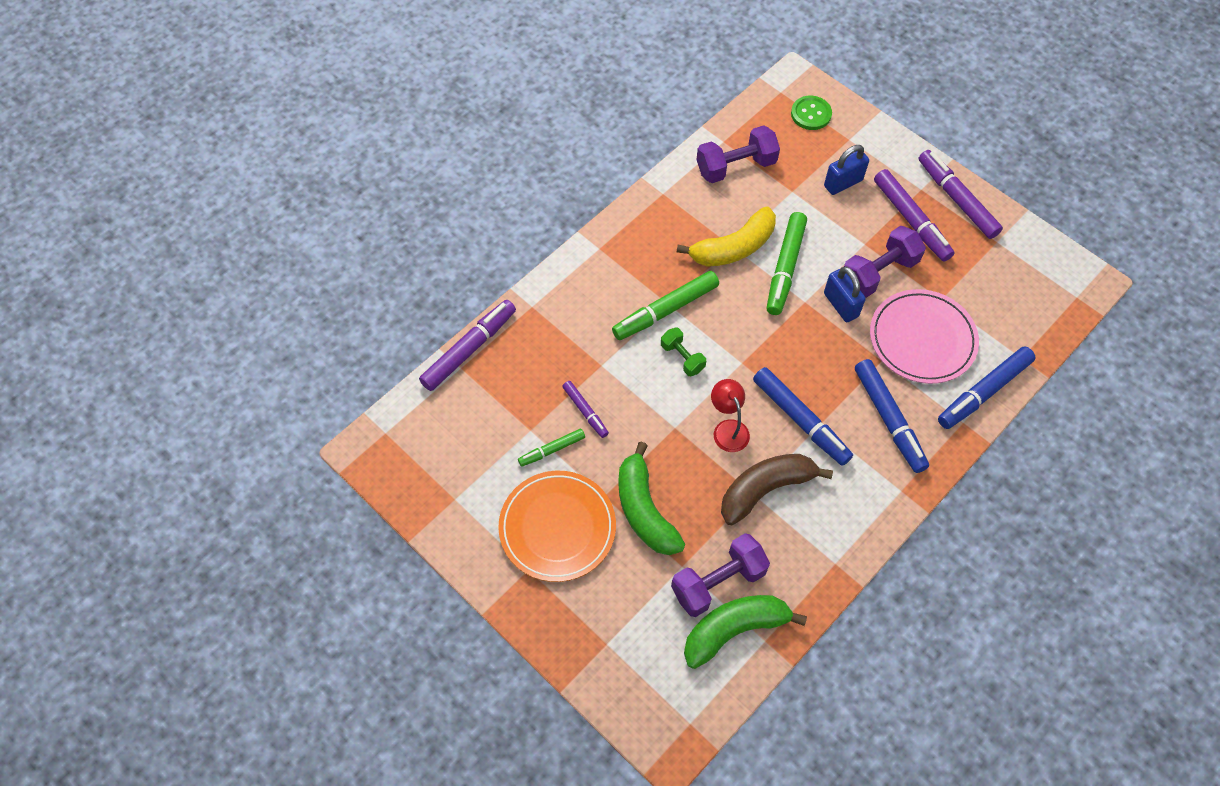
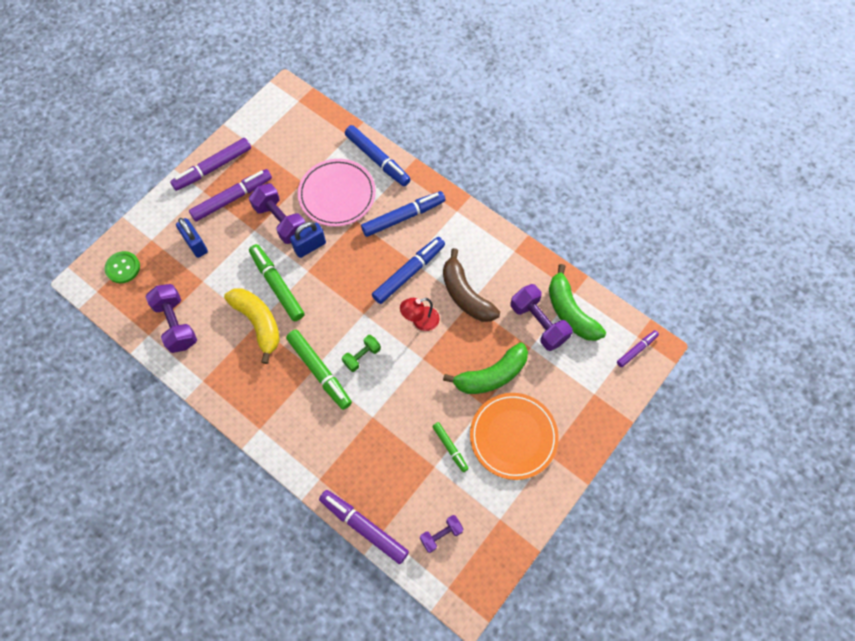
camera: 95 degrees left, 5 degrees up
purple marker [562,381,609,438] -> purple marker moved to [617,330,659,367]
green marker [767,212,807,315] -> green marker turned 135 degrees counterclockwise [249,244,304,321]
none -> purple dumbbell [420,515,464,553]

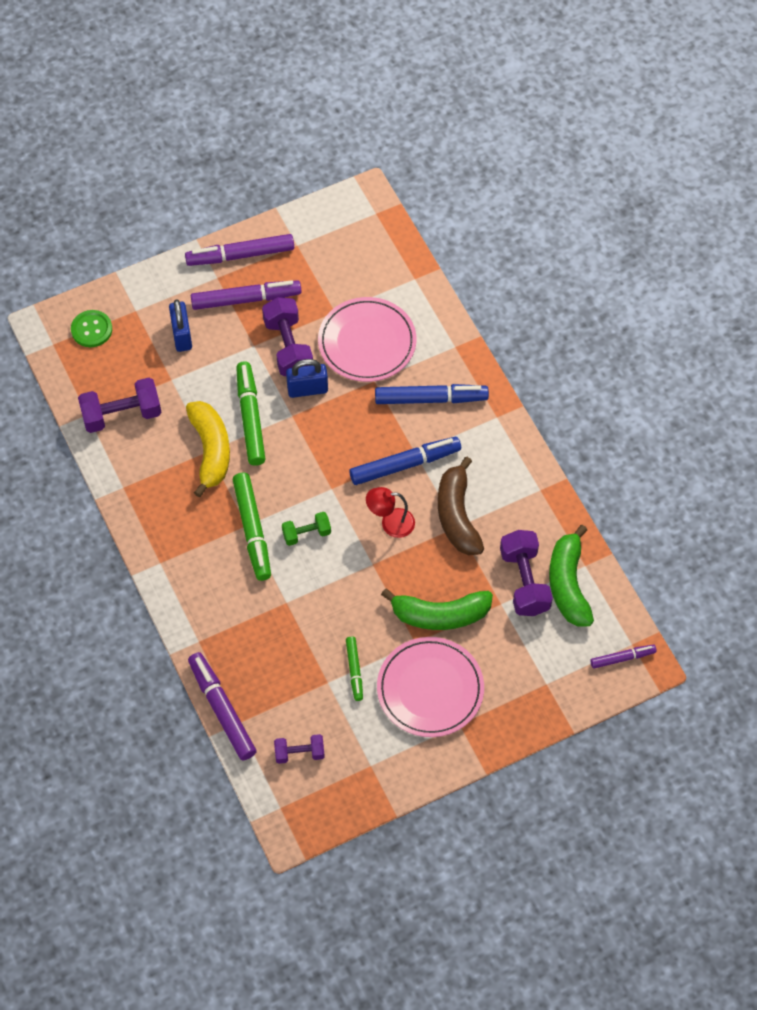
camera: 25 degrees right, 5 degrees down
purple dumbbell [145,284,197,353] -> purple dumbbell turned 75 degrees clockwise [78,378,162,433]
blue marker [345,125,411,186] -> none
orange plate [470,393,559,480] -> pink plate [377,637,484,737]

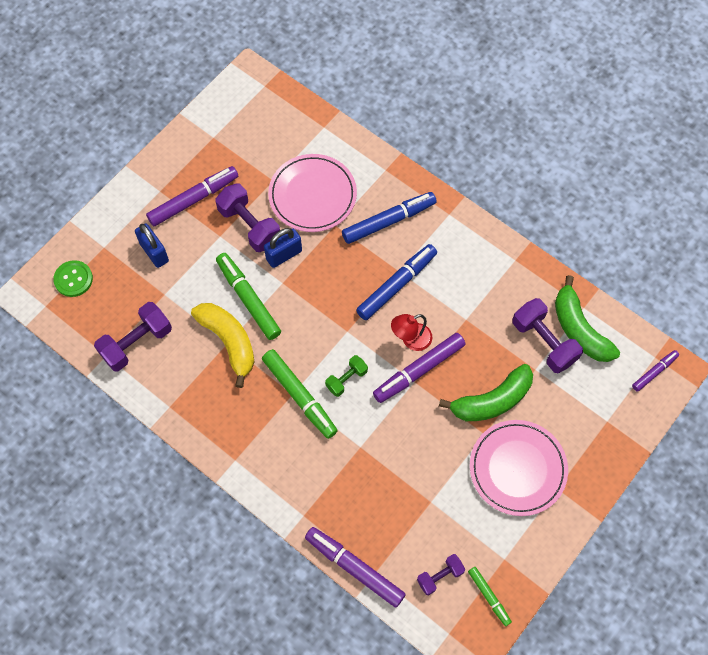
camera: 25 degrees left, 5 degrees up
purple marker [185,234,294,266] -> purple marker moved to [373,333,465,403]
green marker [346,637,363,701] -> green marker moved to [468,567,512,626]
brown banana [438,457,484,555] -> none

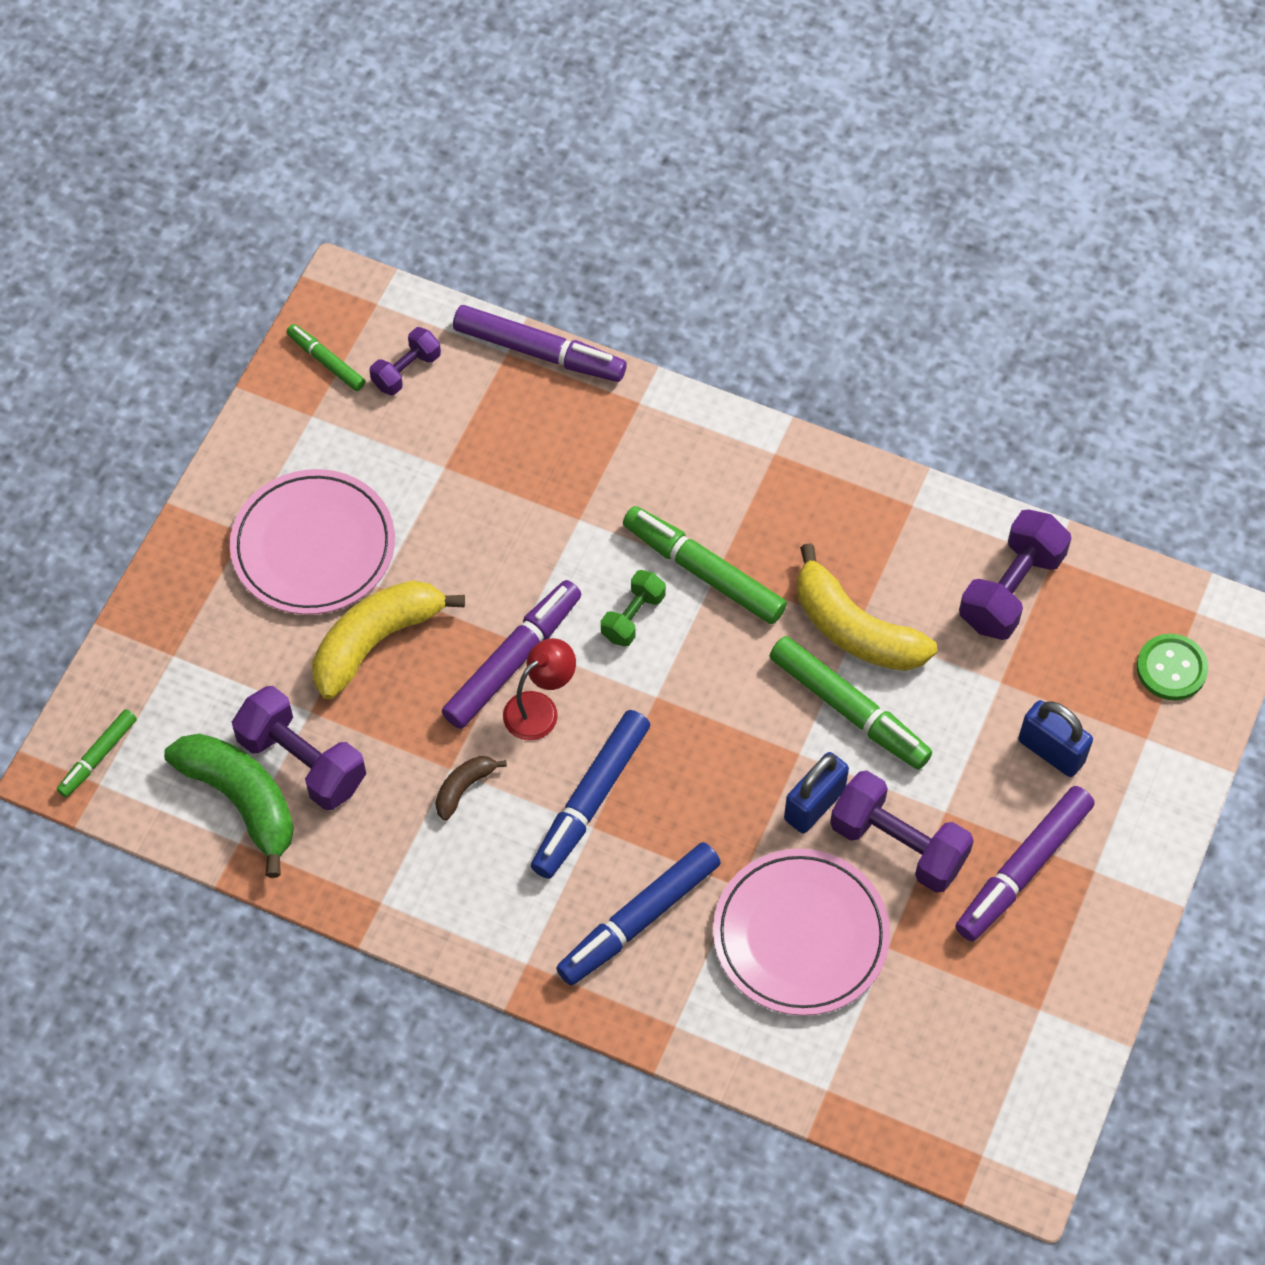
camera: 165 degrees right, 5 degrees down
green banana [439,364,533,421] -> yellow banana [312,580,465,699]
purple marker [632,350,679,392] -> green marker [57,709,137,797]
none -> brown banana [435,756,507,821]

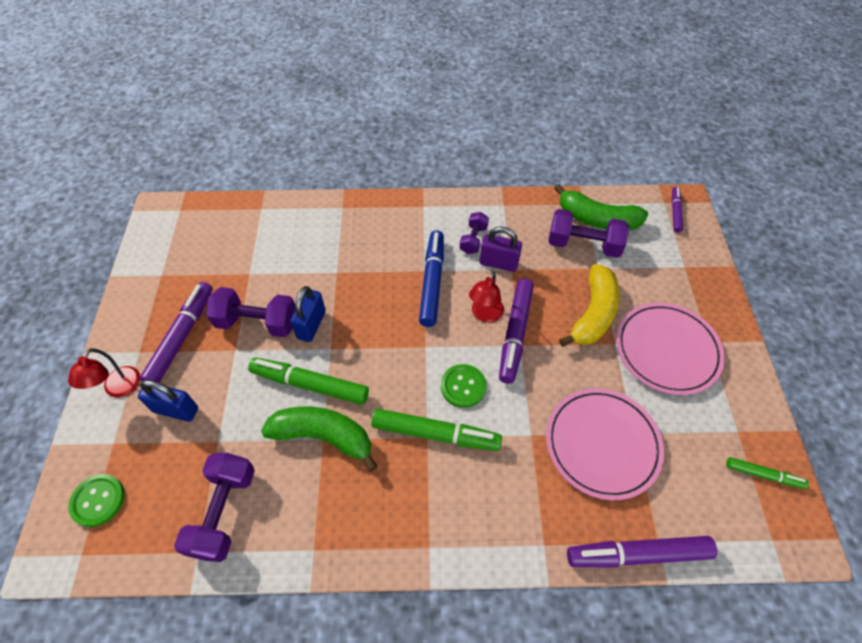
camera: 155 degrees right, 5 degrees down
green marker [57,709,137,797] -> purple marker [672,187,683,232]
purple dumbbell [369,327,441,395] -> purple dumbbell moved to [460,212,489,254]
brown banana [435,756,507,821] -> purple padlock [480,226,522,272]
blue marker [556,842,721,986] -> none
green dumbbell [601,570,666,647] -> green button [441,364,486,408]
pink plate [713,849,890,1016] -> pink plate moved to [546,388,664,500]
yellow banana [797,543,937,671] -> green banana [261,406,378,472]
none -> red lamp [68,348,140,397]

